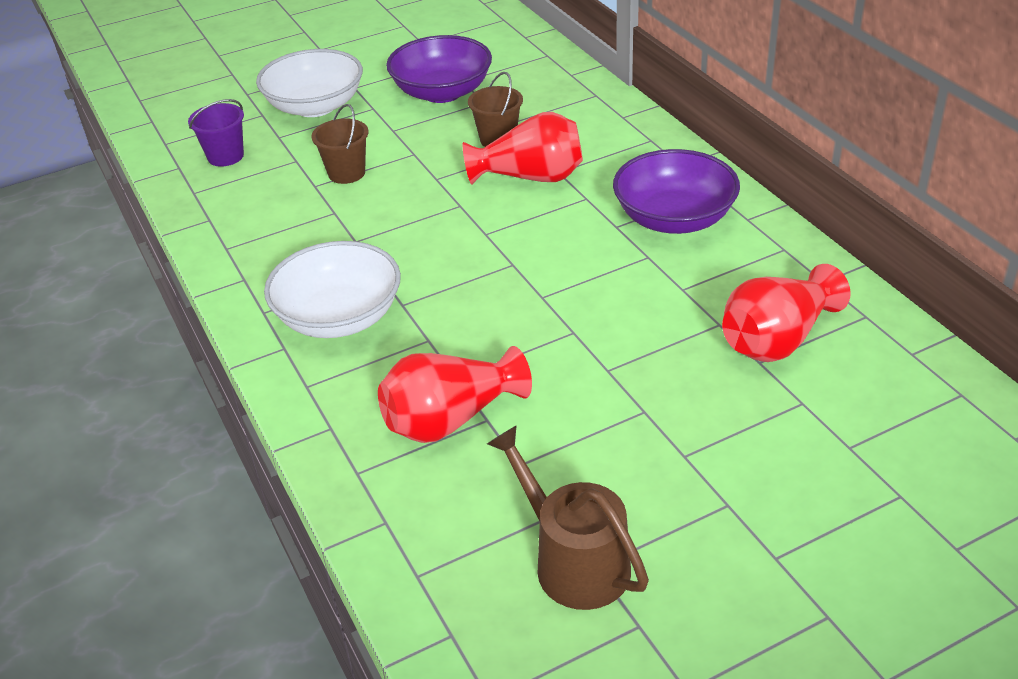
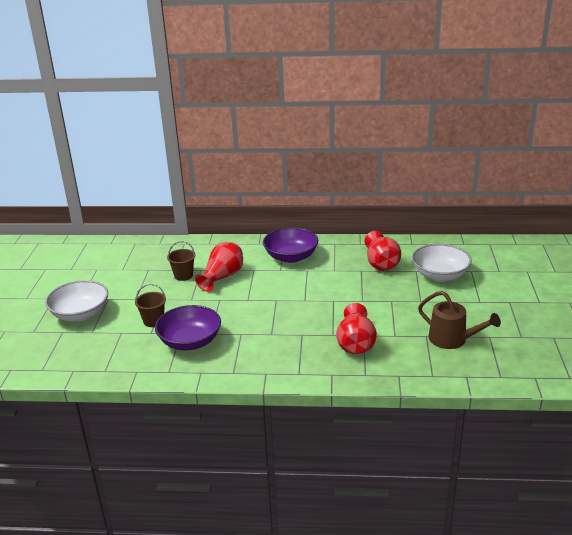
camera: 60 degrees left, 10 degrees down
purple bucket [188,99,244,167] -> none
white bowl [264,241,401,338] -> white bowl moved to [412,244,472,282]
purple bowl [386,35,492,103] -> purple bowl moved to [155,305,221,350]
brown watering can [487,425,649,610] -> brown watering can turned 135 degrees counterclockwise [418,291,501,349]

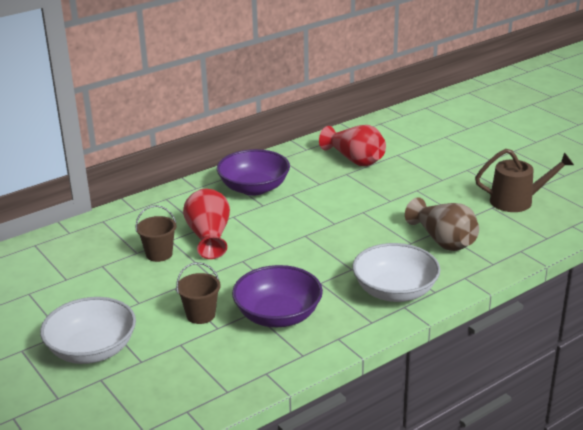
camera: 40 degrees left, 0 degrees up
red vase [336,303,377,354] -> brown vase [405,197,479,251]
white bowl [412,244,472,282] -> white bowl moved to [352,243,440,302]

